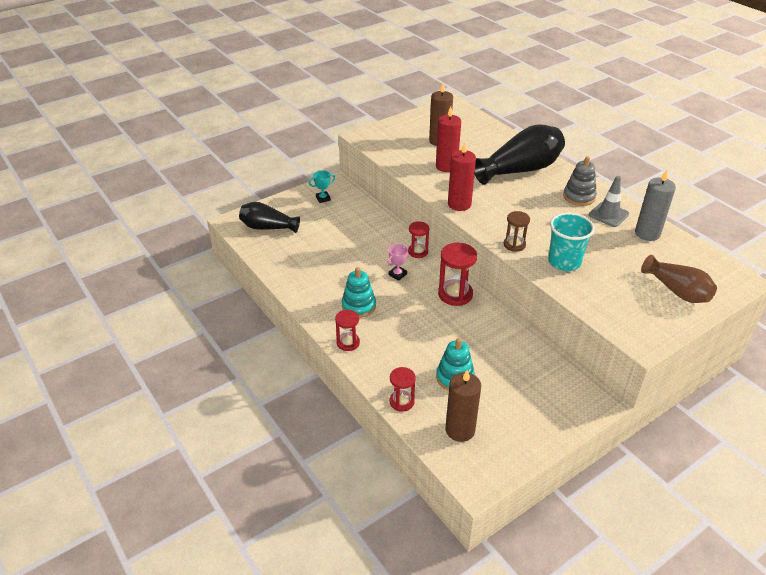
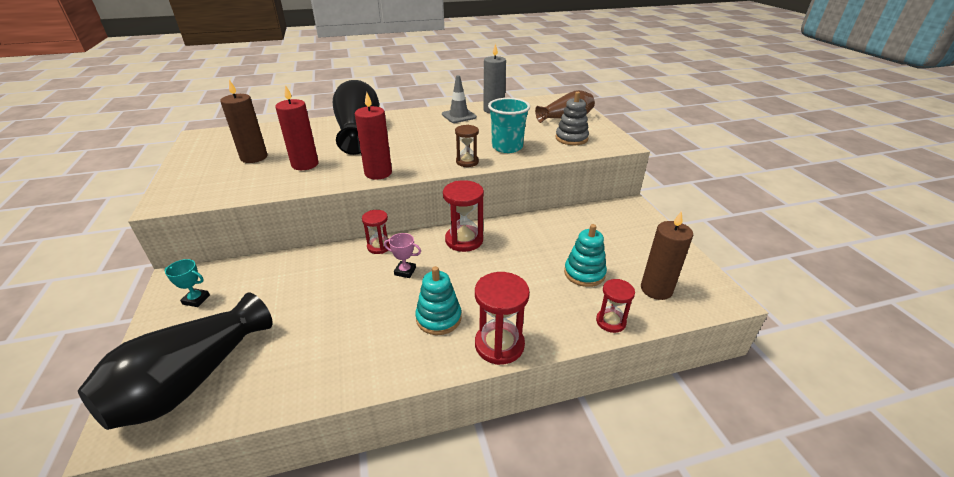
camera: 70 degrees left, 5 degrees down
black vase [239,202,300,233] -> black vase [78,292,273,430], size x1.59
turquoise trophy [309,170,335,203] -> turquoise trophy turned 75 degrees counterclockwise [164,259,210,307]
red hourglass [335,310,360,351] -> red hourglass [475,272,530,365], size x1.61
pink trophy [388,244,409,281] -> pink trophy turned 45 degrees counterclockwise [384,233,421,278]
grey stacking toy [563,156,597,206] -> grey stacking toy moved to [555,92,589,145]

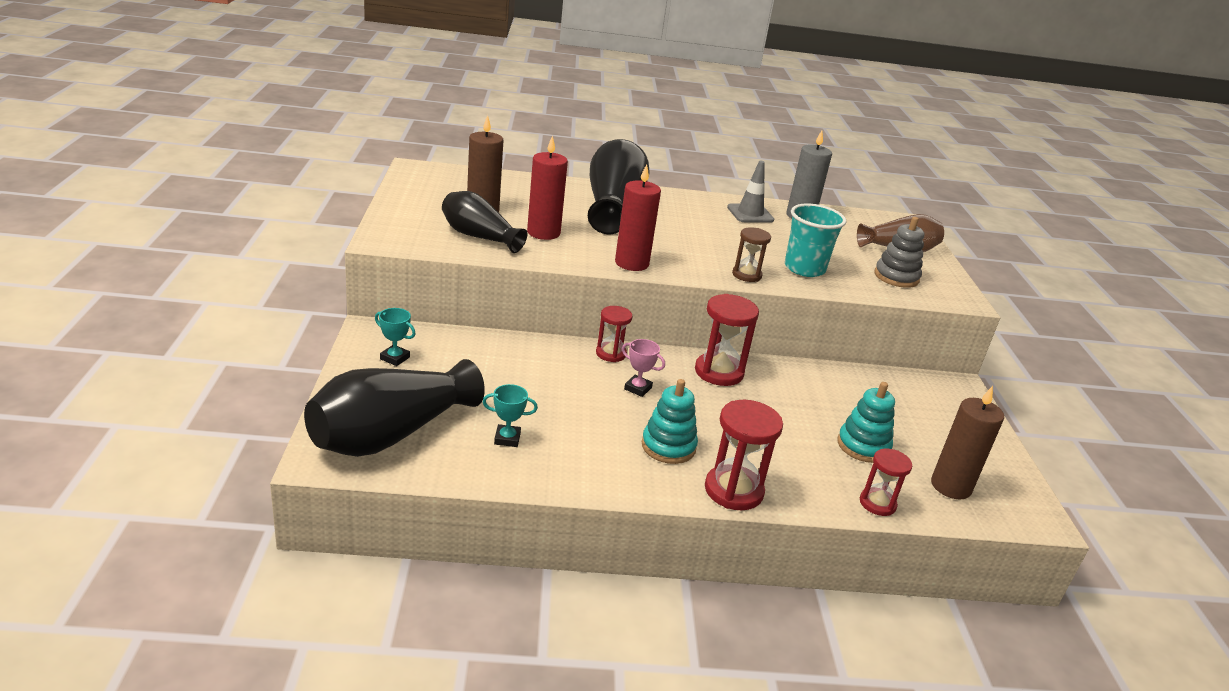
camera: 10 degrees right, 5 degrees down
none -> black vase [442,191,527,253]
none -> turquoise trophy [483,384,538,447]

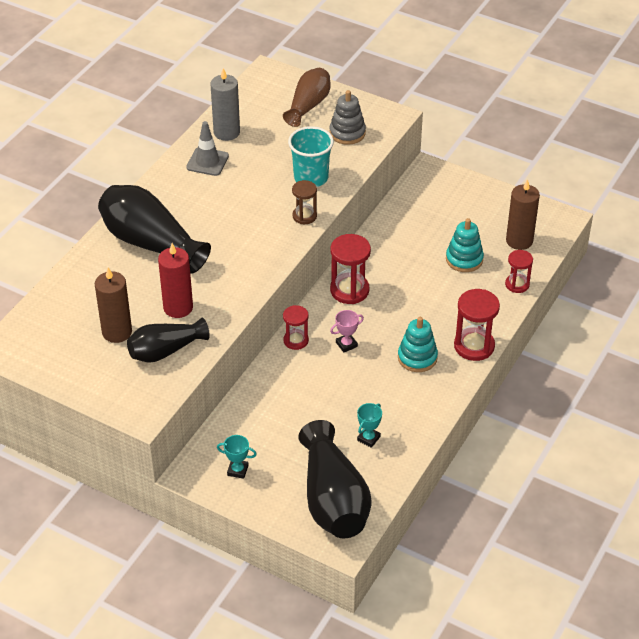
camera: 55 degrees left, 15 degrees up
turquoise trophy [375,308,416,366] -> turquoise trophy turned 45 degrees clockwise [217,435,257,479]
red candle [615,164,661,271] -> none

